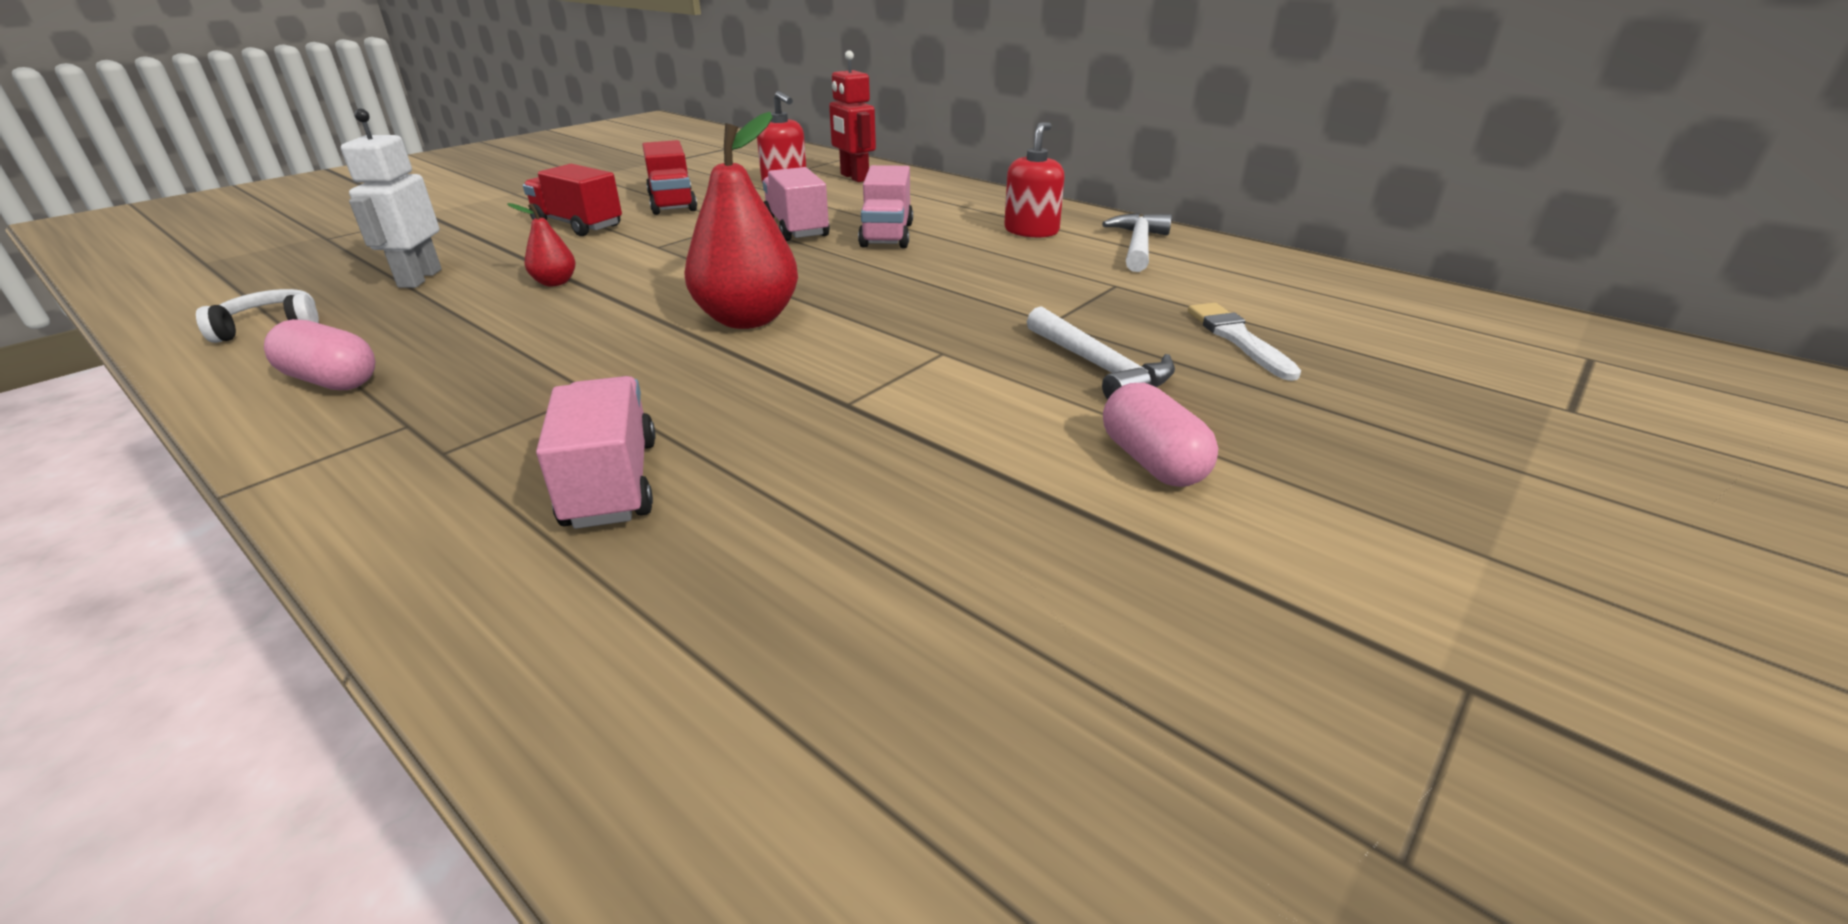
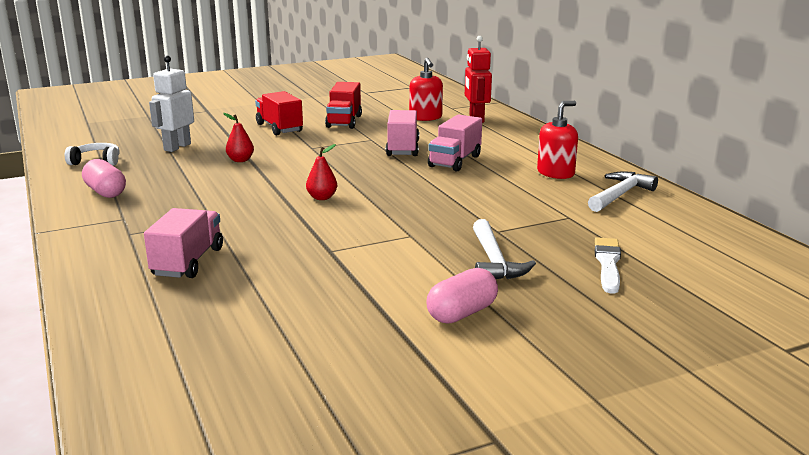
camera: 25 degrees right, 10 degrees down
red pear [684,112,798,329] -> red pear [306,144,337,200], size x0.47
pink capsule [1103,383,1218,487] -> pink capsule turned 45 degrees clockwise [427,268,498,324]

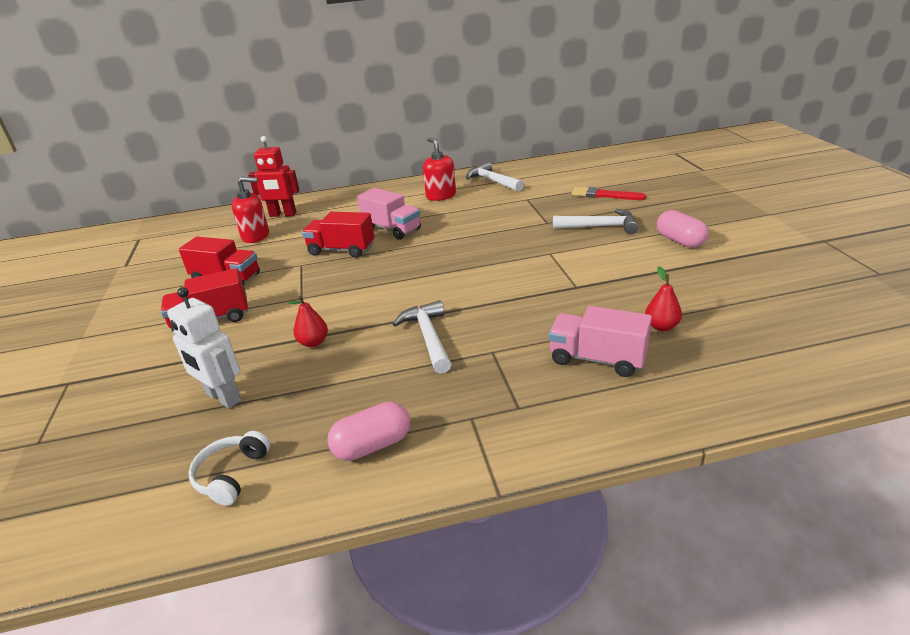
camera: 75 degrees left, 10 degrees up
red pear [306,144,337,200] -> red pear moved to [645,266,682,331]
pink truck [386,110,419,156] -> red truck [302,212,374,258]
white brush [595,237,621,294] -> red brush [571,187,646,200]
none -> white hammer [393,300,451,374]

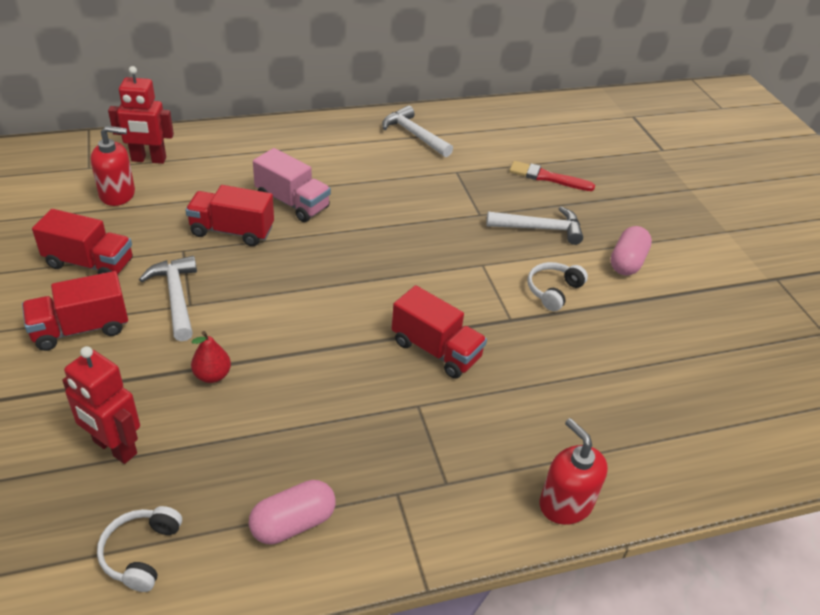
camera: 10 degrees left, 10 degrees up
white robot [167,287,241,408] -> red robot [62,346,140,464]
white hammer [393,300,451,374] -> white hammer moved to [139,256,197,341]
red soap dispenser [423,138,456,201] -> red soap dispenser moved to [540,418,608,525]
pink truck [549,306,652,377] -> none
red pear [645,266,682,331] -> none
pink capsule [657,210,709,248] -> pink capsule turned 60 degrees clockwise [610,226,652,275]
none -> red truck [392,285,487,379]
none -> white headphones [527,262,588,311]

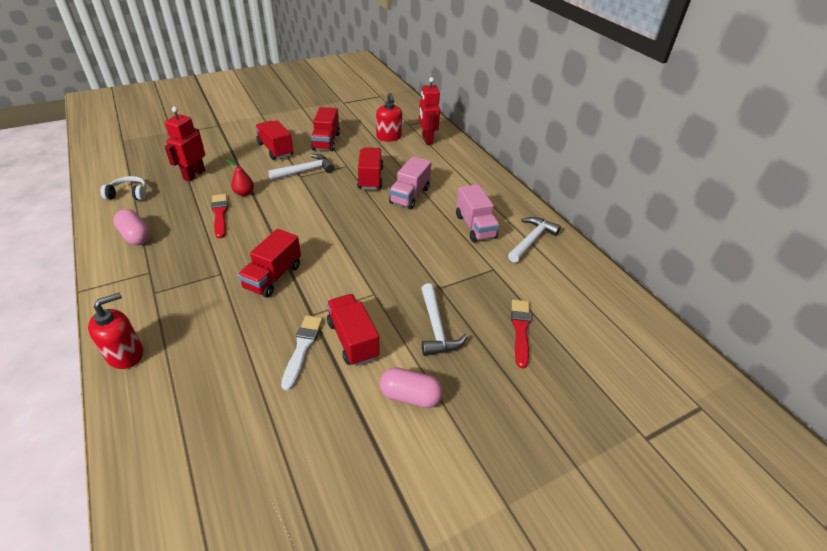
camera: 80 degrees right, 0 degrees up
white headphones [527,262,588,311] -> red truck [327,294,379,366]
none -> red brush [211,194,228,238]
none -> white brush [281,315,323,391]
none -> pink truck [456,184,500,242]

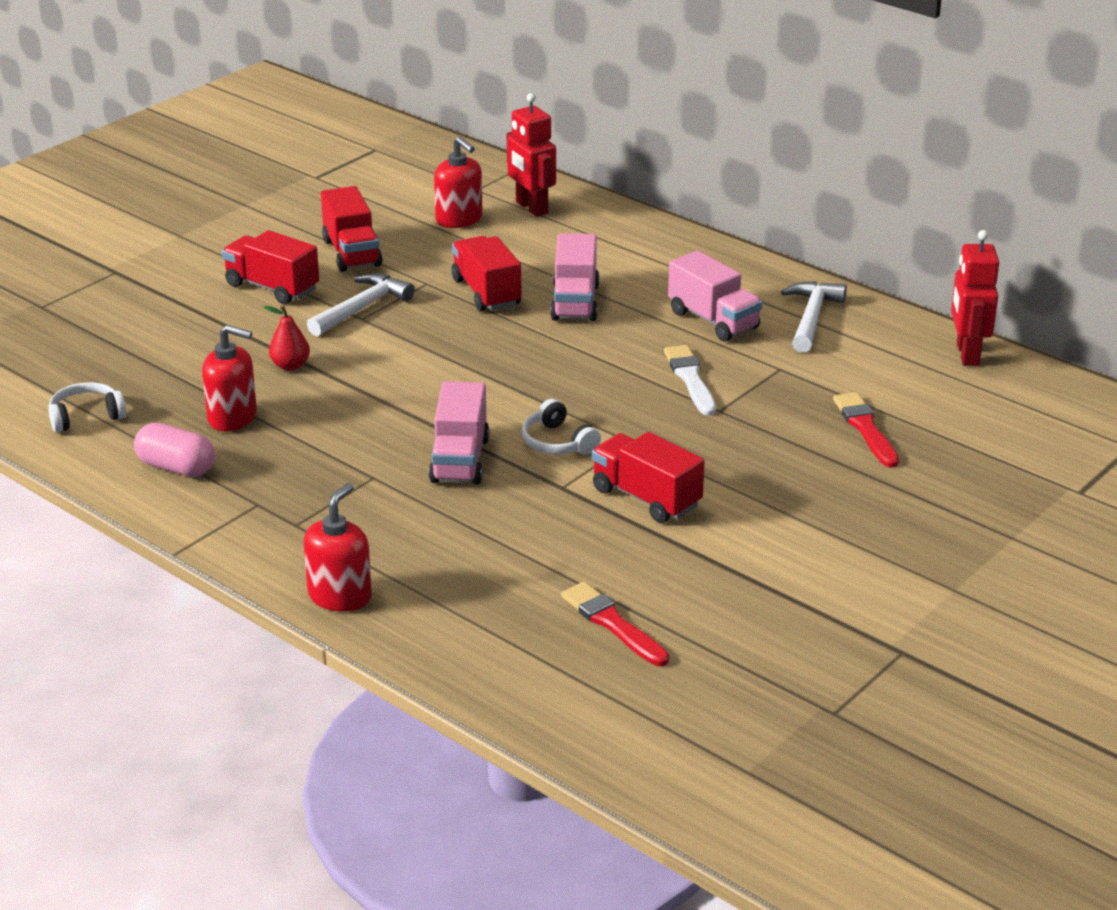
camera: 20 degrees left, 10 degrees down
red robot [165,107,205,181] -> red robot moved to [951,230,999,366]
red brush [211,194,228,238] -> red brush moved to [561,582,669,666]
red truck [238,229,301,298] -> pink truck [429,381,489,485]
white brush [281,315,323,391] -> white brush moved to [664,345,716,415]
pink capsule [380,367,443,408] -> none
white hammer [421,283,468,356] -> none
none -> red soap dispenser [202,325,257,431]
none -> white headphones [521,399,601,455]

